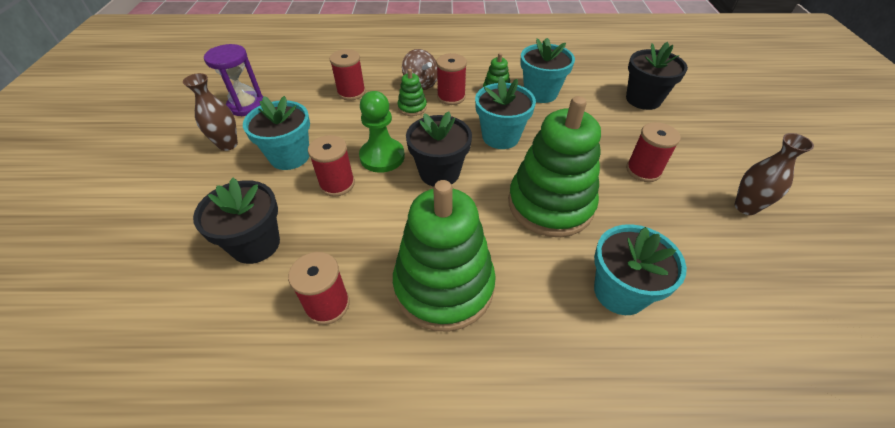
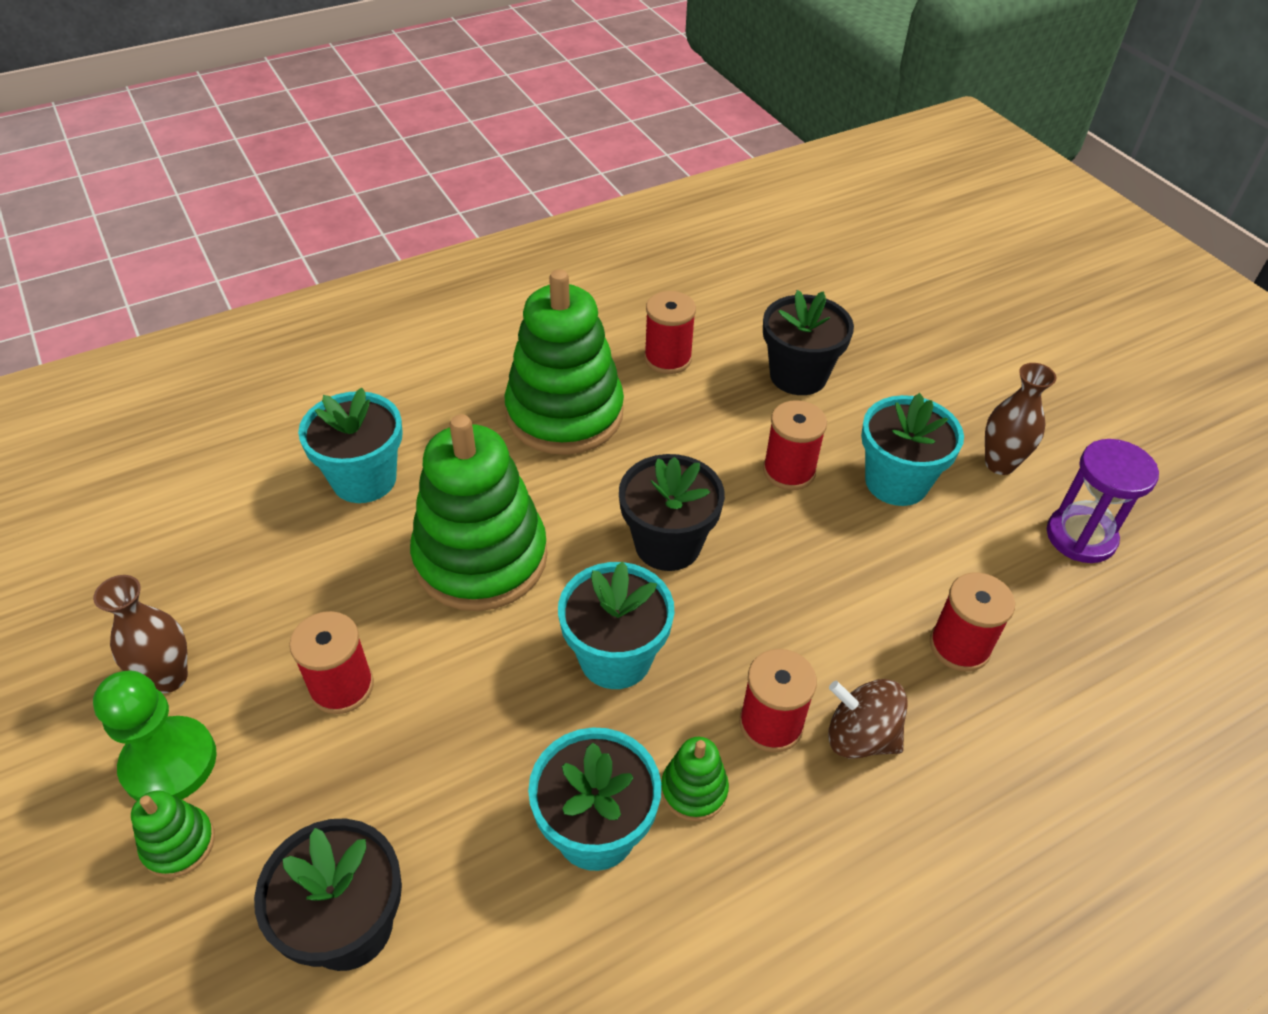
camera: 150 degrees right, 0 degrees up
green pawn [359,91,405,173] -> green pawn moved to [93,671,217,801]
green stacking toy [397,69,427,116] -> green stacking toy moved to [131,790,215,878]

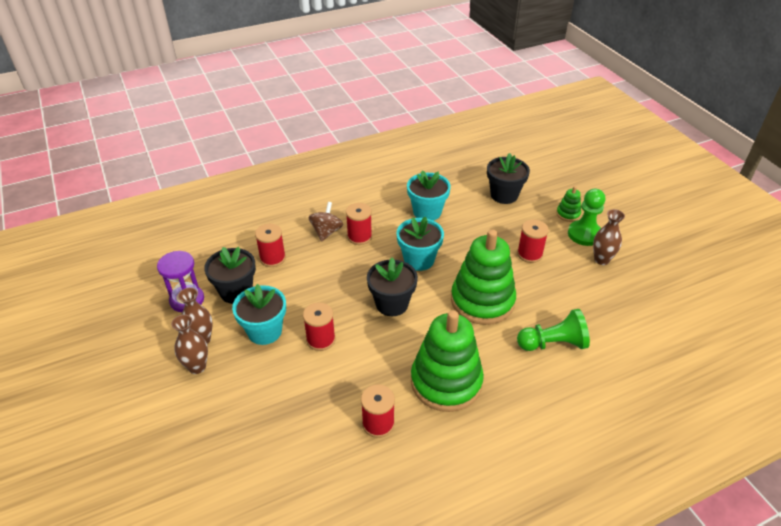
camera: 175 degrees left, 5 degrees down
turquoise flower pot [298,388,403,503] -> green pawn [517,309,590,351]
green stacking toy [661,737,729,821] -> none
black flower pot [763,290,854,395] -> black flower pot moved to [204,247,256,304]
brown spinning top [828,679,907,759] -> brown spinning top turned 105 degrees counterclockwise [309,202,343,242]
none -> brown vase [171,314,208,374]

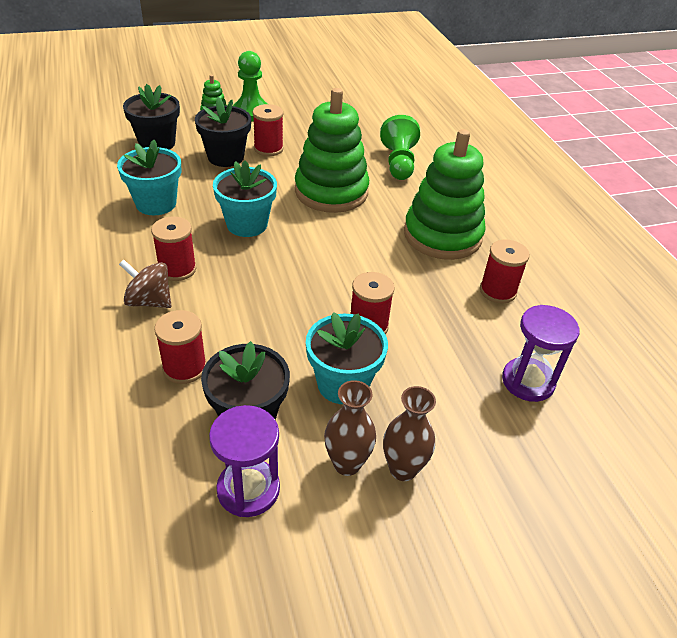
camera: 85 degrees left, 0 degrees up
black flower pot [367,258,418,316] -> black flower pot moved to [195,97,251,167]
brown vase [593,209,625,265] -> none
none -> purple hourglass [502,305,580,402]

